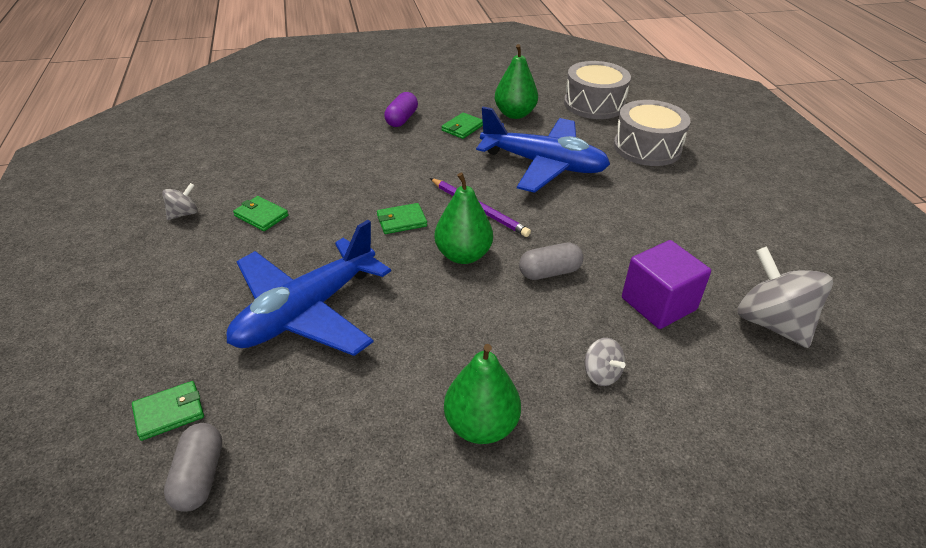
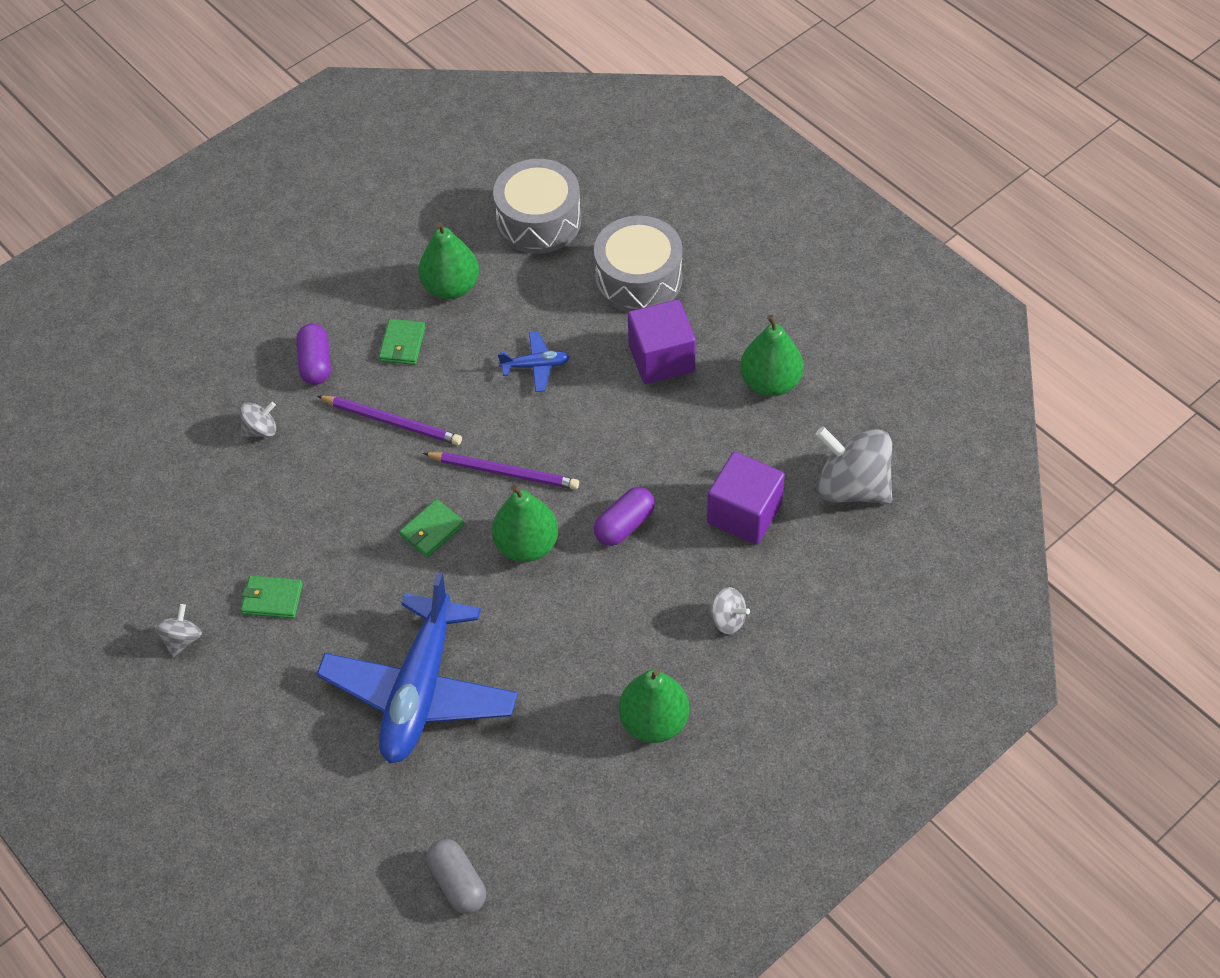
camera: 25 degrees left, 15 degrees up
green wallet [132,381,204,441] -> none
blue plane [476,107,610,193] -> blue plane [498,331,569,392], size x0.42
grey capsule [519,243,583,280] -> purple capsule [594,487,655,546]
none -> grey spinning top [240,402,276,437]
none -> purple pencil [317,395,462,445]
none -> purple cube [628,300,696,384]
none -> green pear [740,315,804,396]

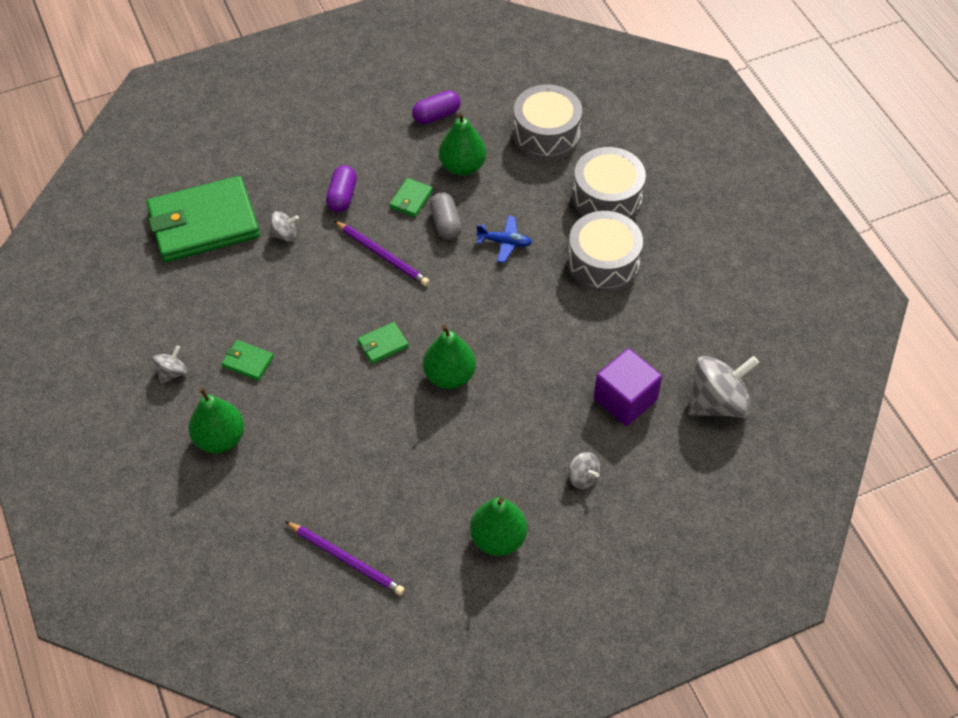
camera: 15 degrees right, 0 degrees up
blue plane [316,572,518,763] -> none
purple pencil [423,452,579,490] -> purple pencil moved to [285,521,405,596]
grey capsule [426,839,486,914] -> grey capsule moved to [430,192,462,240]
purple capsule [594,487,655,546] -> purple capsule moved to [412,90,461,124]
purple cube [628,300,696,384] -> grey drum [567,211,643,292]
green pear [740,315,804,396] -> green pear moved to [189,388,244,453]
grey spinning top [816,427,892,504] -> grey spinning top turned 105 degrees clockwise [688,356,759,418]
none -> green wallet [147,176,260,262]

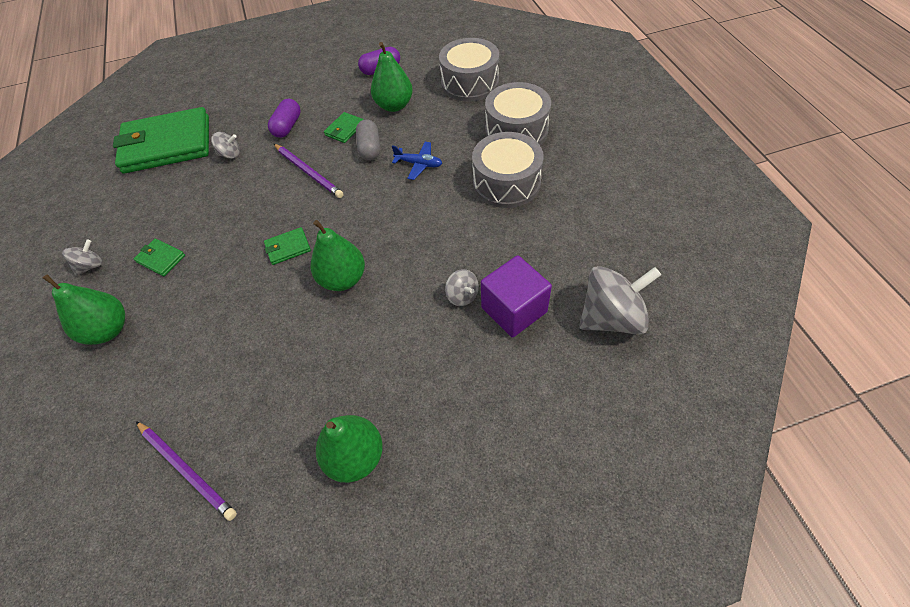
camera: 10 degrees right, 0 degrees up
grey spinning top [569,452,600,489] -> grey spinning top moved to [445,269,479,306]

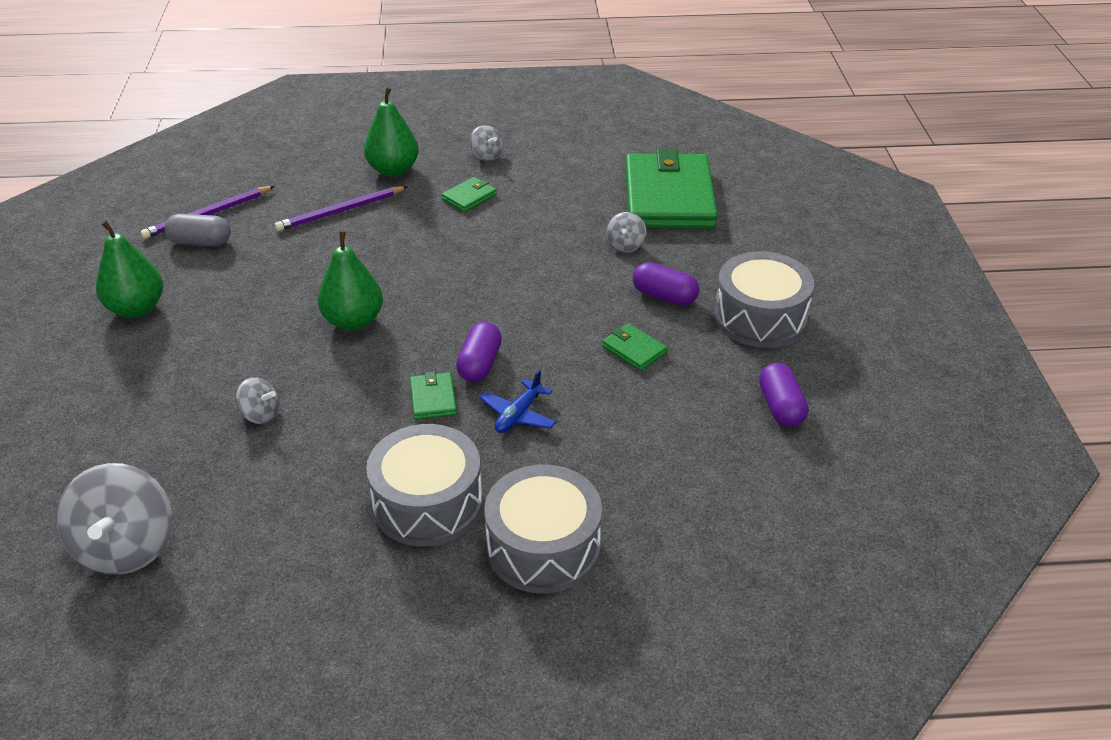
camera: 100 degrees right, 15 degrees down
green wallet [264,227,311,265] -> green wallet moved to [410,371,457,420]
purple pencil [274,144,344,198] -> purple pencil moved to [275,186,408,231]
grey capsule [356,119,380,161] -> grey capsule moved to [164,214,231,246]
green pear [371,42,413,112] -> none
grey drum [439,38,499,102] -> grey drum moved to [715,251,814,348]
grey spinning top [445,269,479,306] -> grey spinning top turned 135 degrees counterclockwise [236,377,279,424]
purple cube [481,255,552,338] -> none
none -> purple capsule [456,322,502,382]

